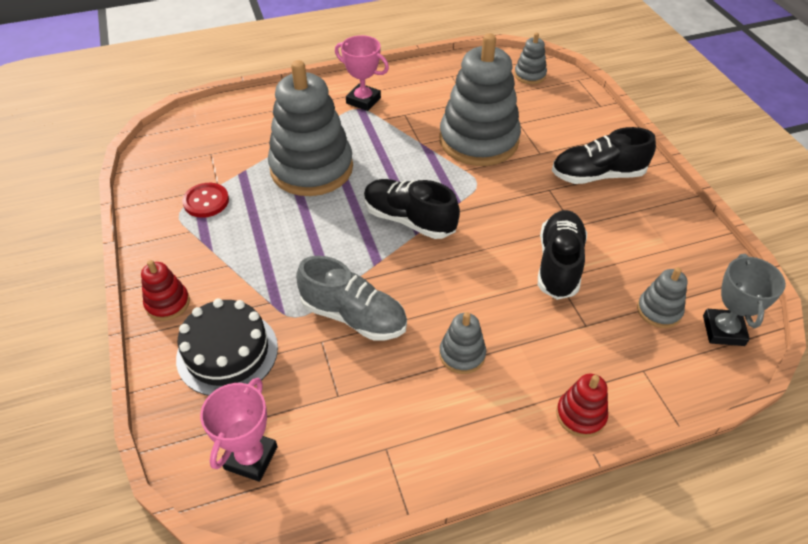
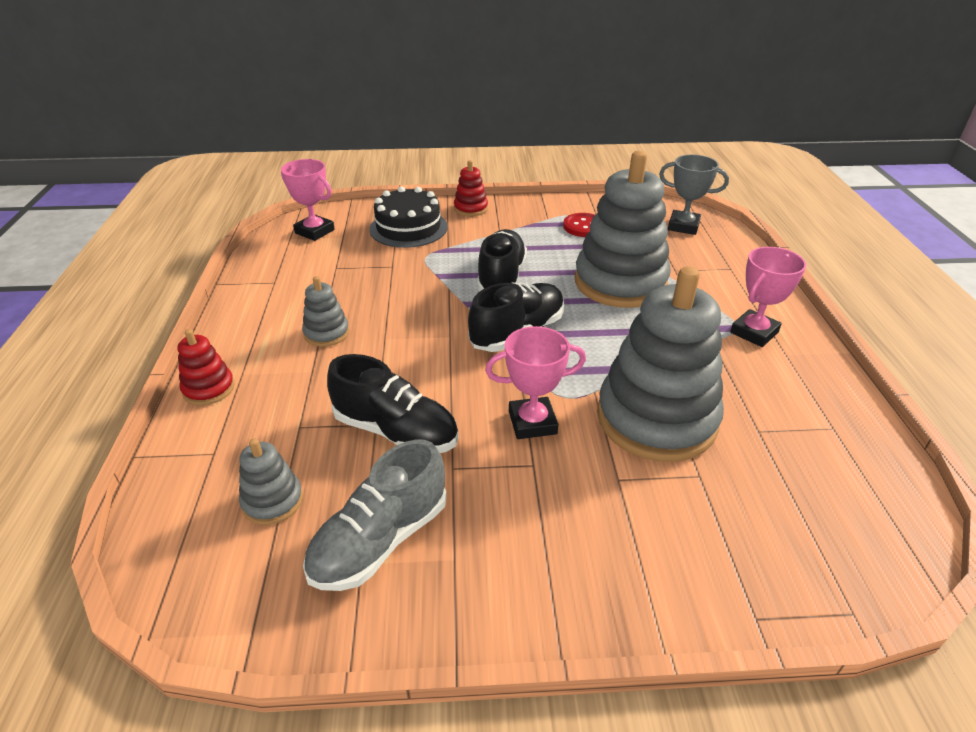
camera: 105 degrees right, 10 degrees down
grey shoe [296,256,407,341] -> grey shoe moved to [303,439,447,591]
grey stacking toy [514,33,547,84] -> none
black shoe [552,127,656,184] -> black shoe moved to [477,229,527,291]
grey trophy [703,254,786,346] -> grey trophy moved to [659,155,729,235]
none -> pink trophy [485,326,586,439]

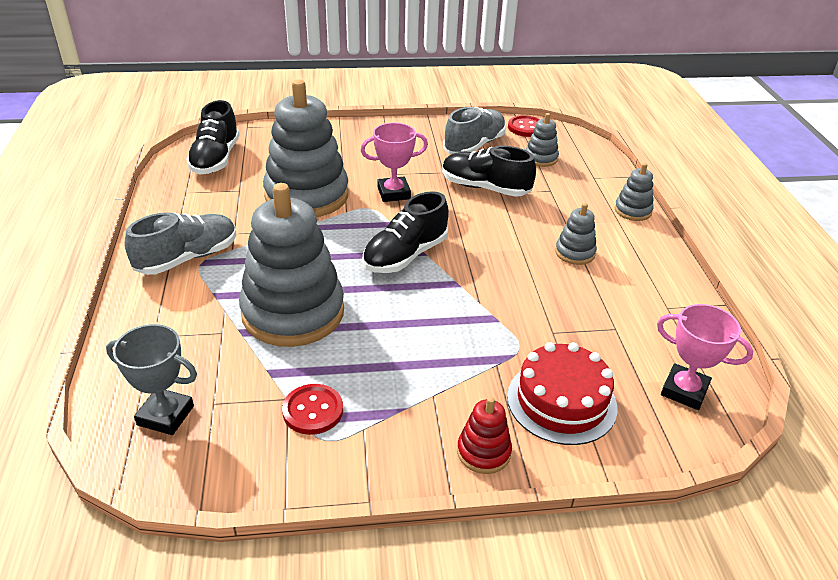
camera: 175 degrees right, 0 degrees up
red stacking toy [178,329,235,405] -> grey stacking toy [615,163,654,221]
black cake [369,186,448,248] -> red cake [507,342,617,445]
black shoe [477,229,527,291] -> black shoe moved to [186,100,240,175]
pink trophy [730,247,806,347] -> grey shoe [125,212,237,275]
none -> red button [508,115,540,137]

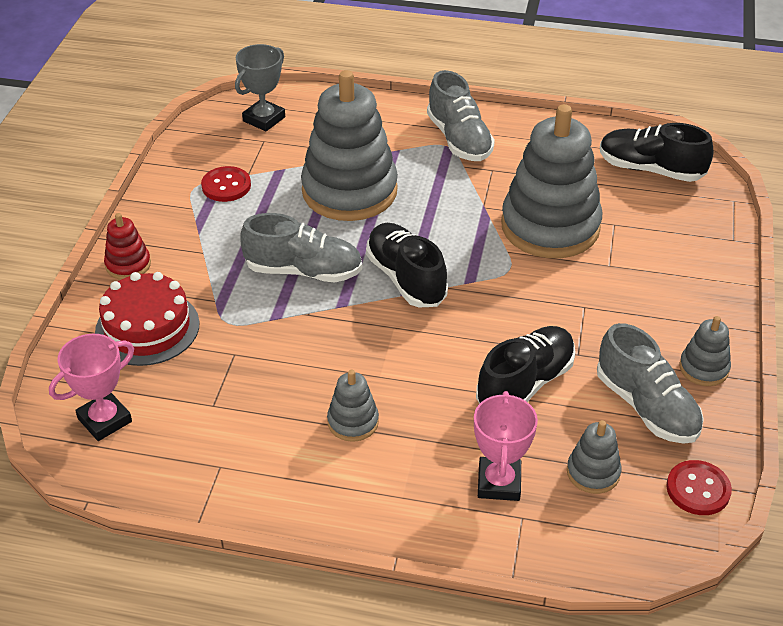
camera: 110 degrees right, 5 degrees up
pink trophy [360,123,428,202] -> pink trophy moved to [474,391,538,501]
grey stacking toy [615,163,654,221] -> grey stacking toy moved to [679,316,731,386]
none -> grey shoe [240,213,362,283]

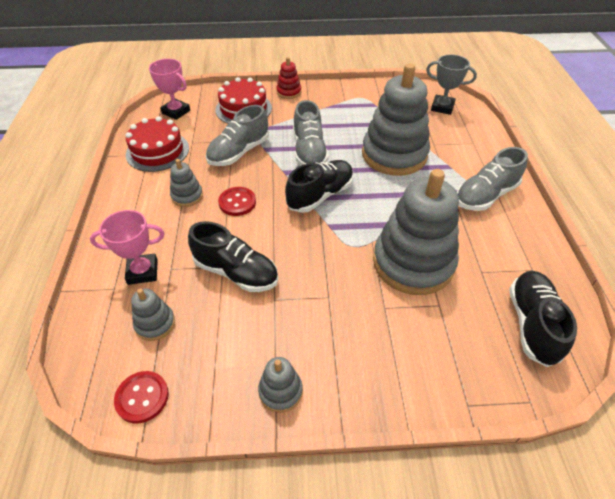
camera: 75 degrees right, 5 degrees up
red button [201,166,251,202] -> red button moved to [218,187,256,216]
grey shoe [597,323,704,444] -> grey shoe moved to [206,105,269,166]
none -> red cake [126,116,189,172]

